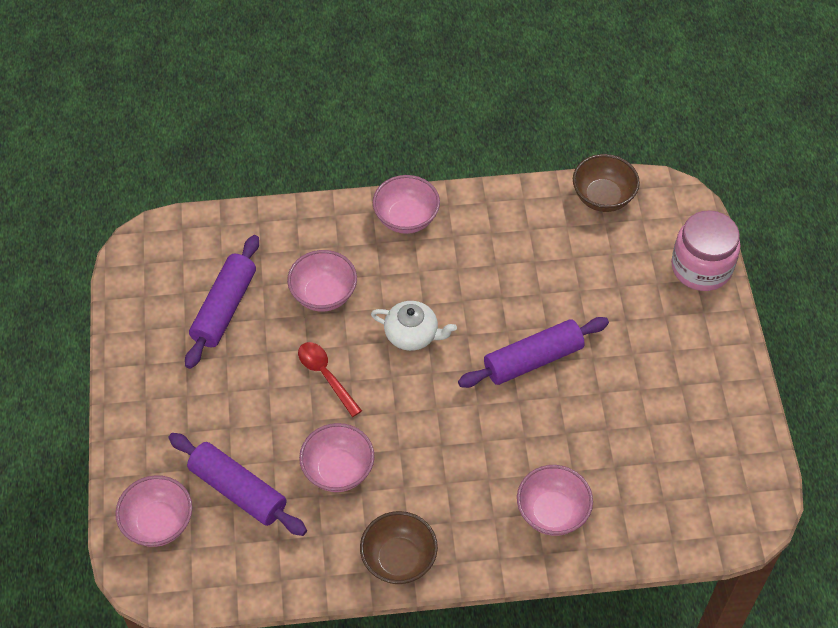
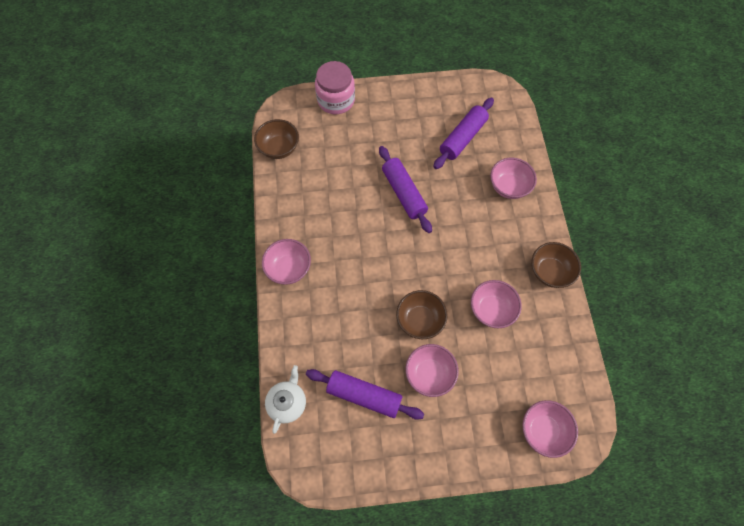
camera: 90 degrees left, 10 degrees up
purple rolling pin [168,433,307,536] -> purple rolling pin moved to [433,98,494,169]
pink bowl [287,250,357,312] -> pink bowl moved to [405,344,459,397]
red spoon [298,342,362,417] -> brown bowl [396,290,448,339]
white teapot [371,301,457,351] -> white teapot moved to [265,365,306,434]

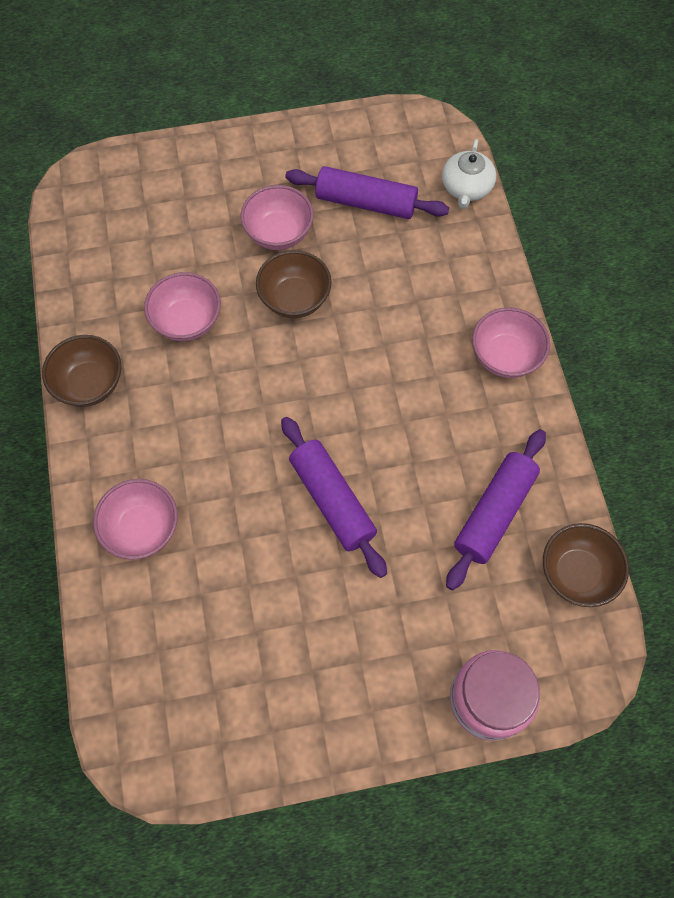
camera: 175 degrees right, 0 degrees up
purple rolling pin [433,98,494,169] -> purple rolling pin moved to [446,429,546,590]
pink bowl [523,400,578,458] -> none

